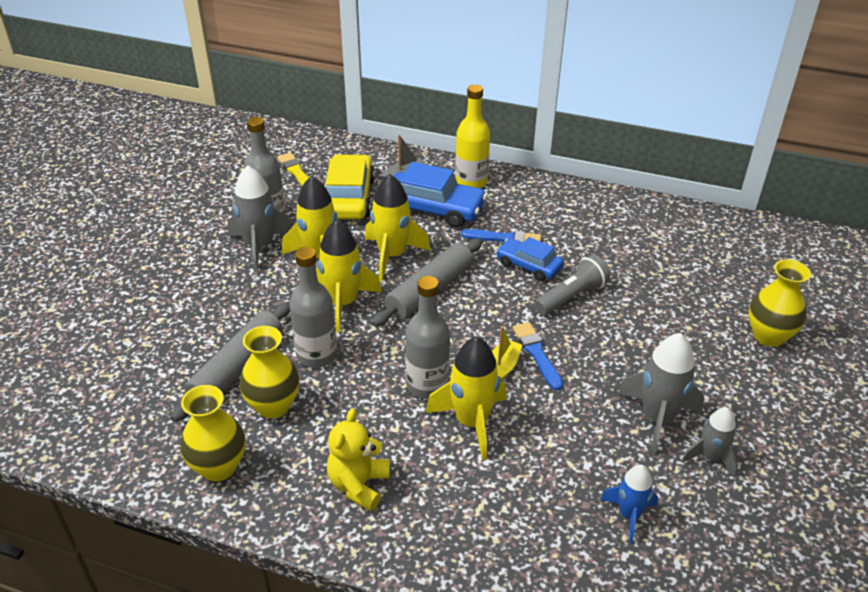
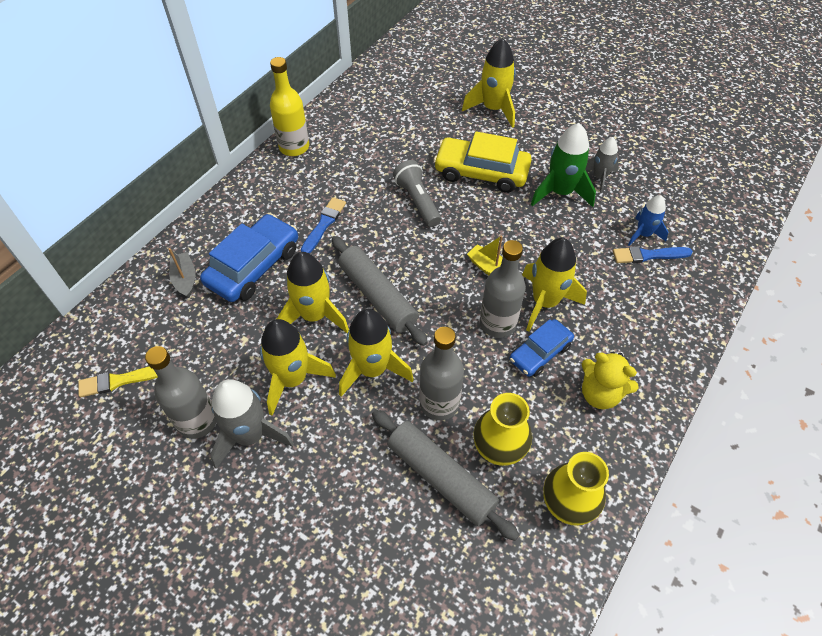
camera: 75 degrees left, 15 degrees up
yellow car [325,154,375,219] -> yellow car moved to [434,131,532,193]
yellow bottle [455,85,490,188] -> yellow bottle moved to [270,57,309,156]
blue car [496,237,564,281] -> blue car moved to [510,319,574,377]
blue brush [513,322,563,391] -> blue brush moved to [613,246,693,263]
grey rocket [618,333,704,456] -> green rocket [531,123,596,207]
yellow vase [749,259,811,347] -> yellow rocket [462,38,516,128]

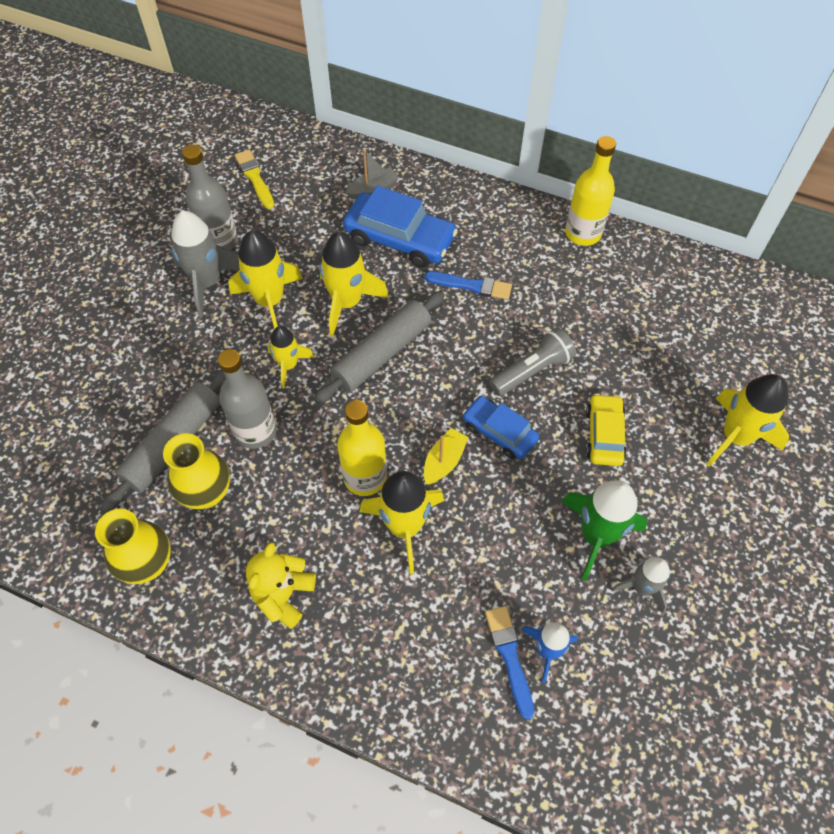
camera: 80 degrees right, 5 degrees up
yellow rocket [339,309,414,397] -> yellow rocket [267,326,315,389], size x0.61
yellow car [434,131,532,193] -> yellow car [586,394,627,466], size x0.61
grey bottle [480,240,526,338] -> yellow bottle [337,400,387,496]
blue car [510,319,574,377] -> blue car moved to [462,396,539,459]

